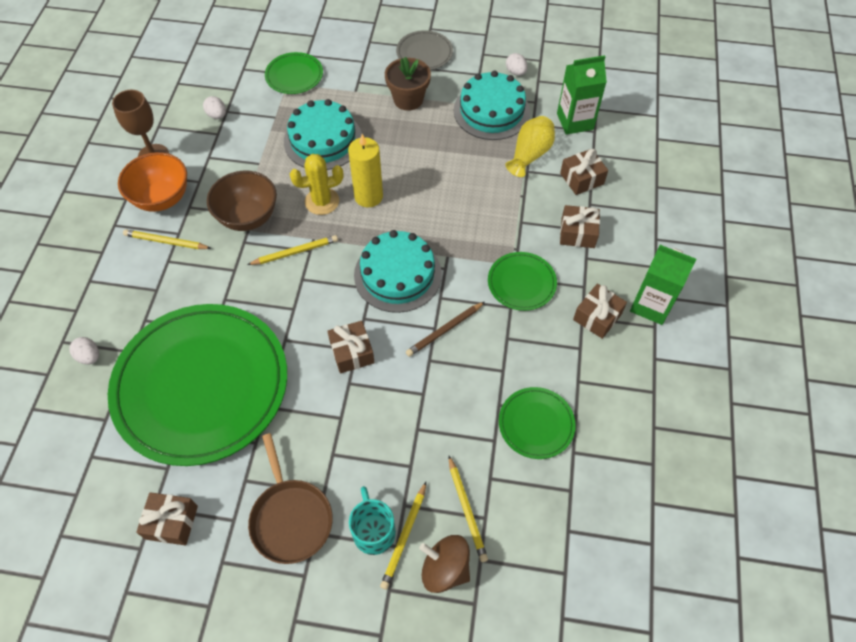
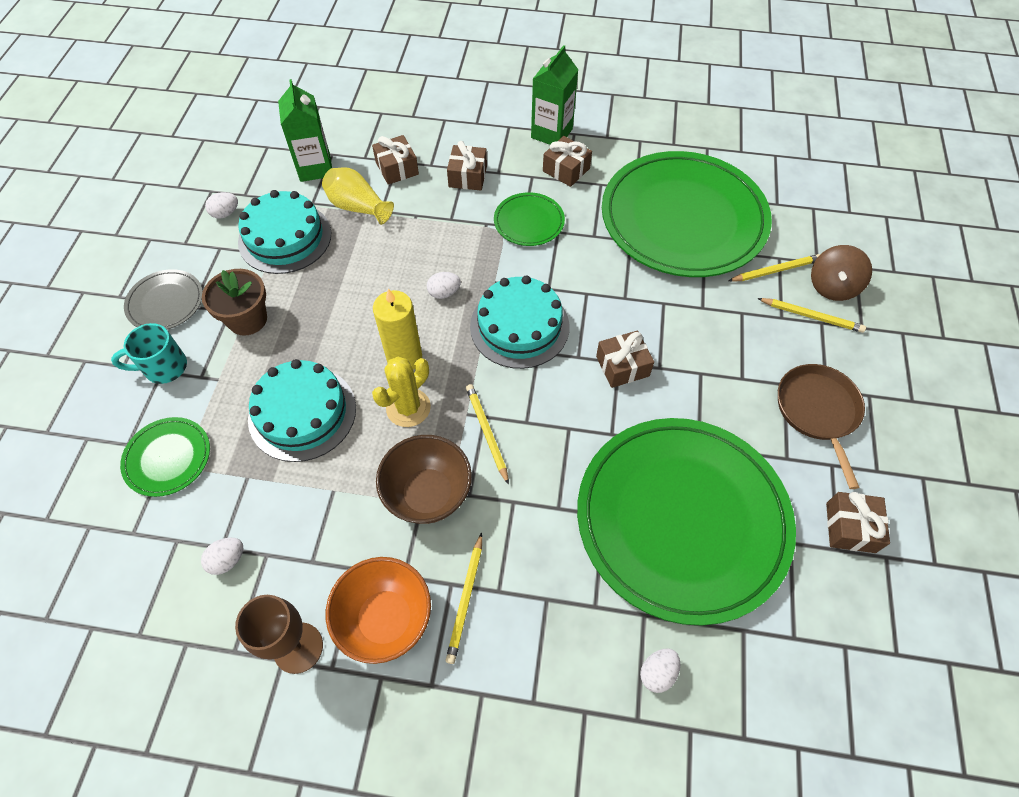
camera: 90 degrees left, 0 degrees up
brown pan [248,433,333,564] -> brown pan turned 75 degrees counterclockwise [778,364,865,489]
yellow cactus [290,154,343,215] -> yellow cactus turned 60 degrees clockwise [372,357,431,427]
turquoise mug [349,486,396,555] -> turquoise mug moved to [111,323,187,384]
brown pencil [406,302,485,357] -> none
green plate [499,387,576,459] -> green plate [602,151,772,277], size x2.35
none -> white egg [427,272,461,299]

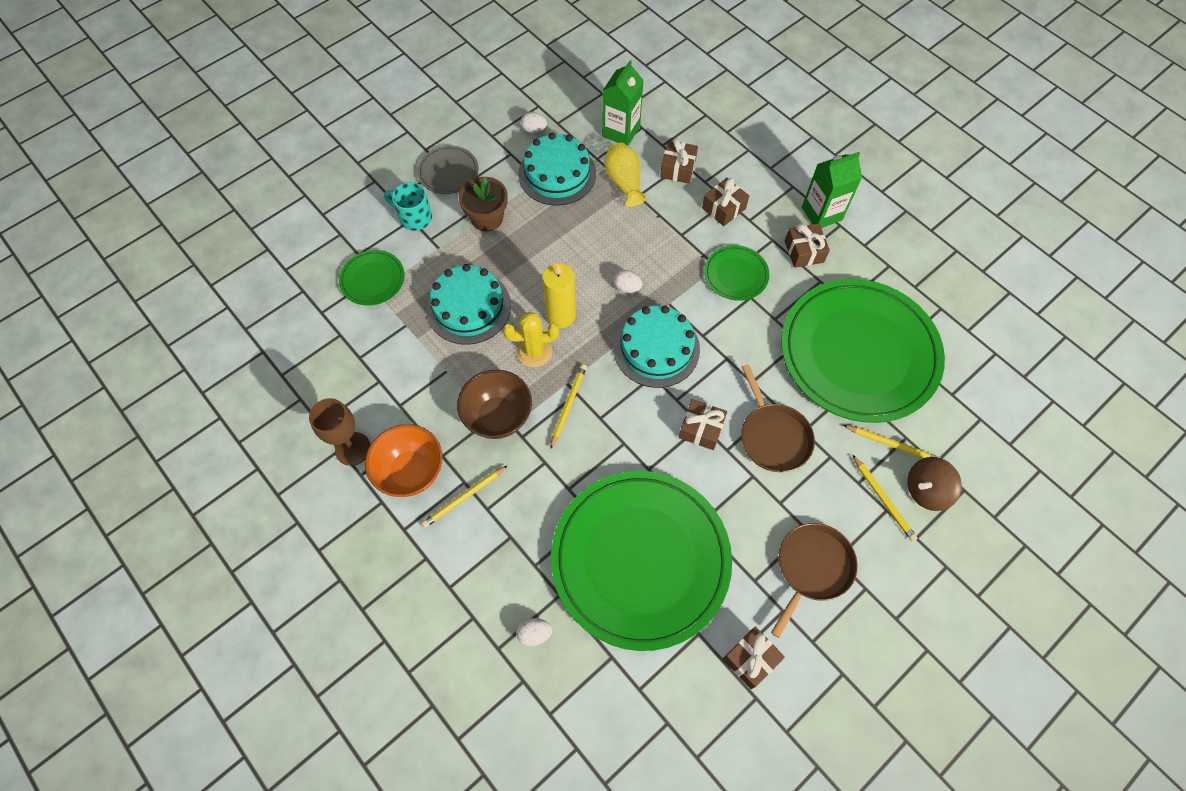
camera: 40 degrees right, 5 degrees up
white egg [201,538,243,575] -> none
none -> brown pan [741,364,815,472]

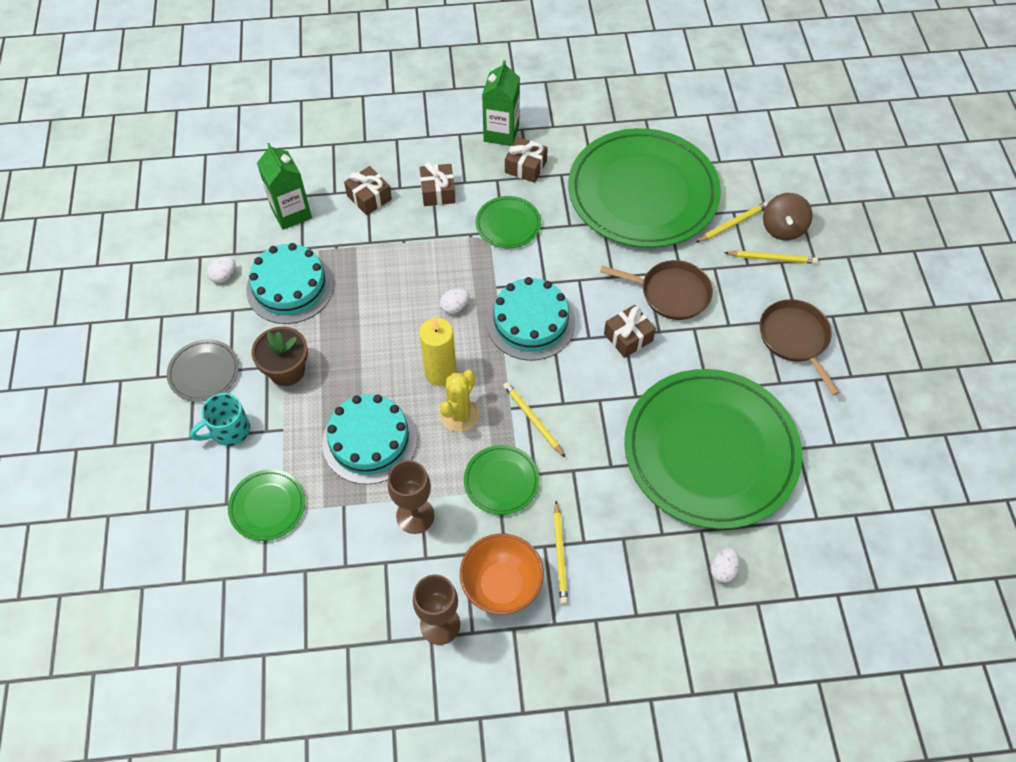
camera: 55 degrees left, 5 degrees down
brown bowl [457,370,532,439] -> green plate [464,445,540,515]
yellow vase [604,143,647,207] -> none
brown gift [723,627,785,689] -> none
none -> brown goblet [388,460,435,534]

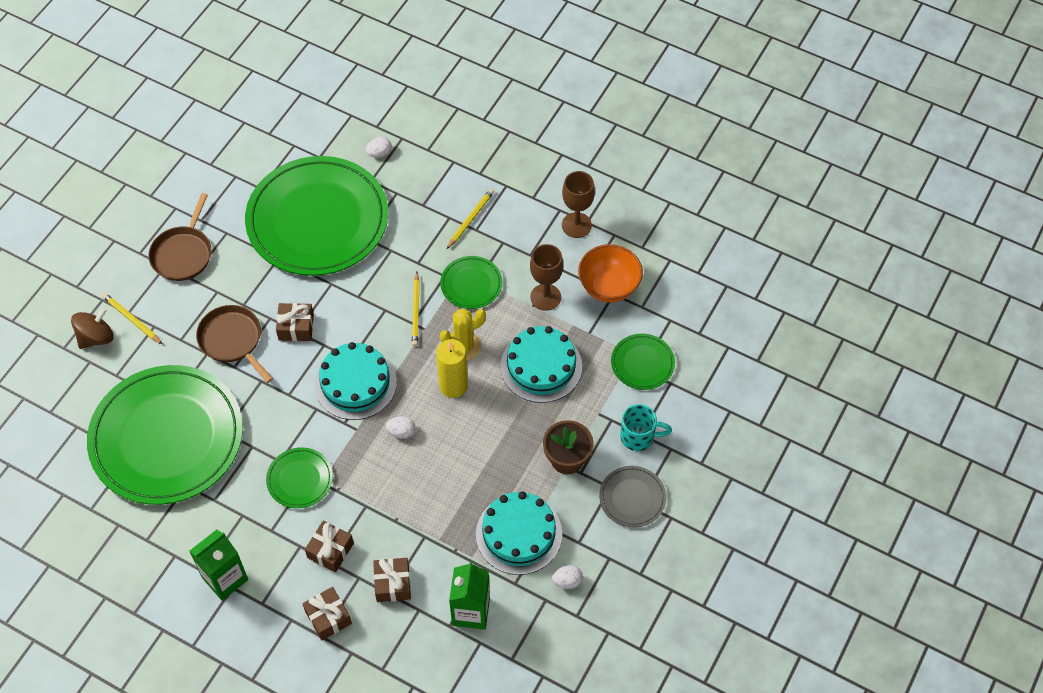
camera: 145 degrees left, 0 degrees up
orange bowl [460,533,544,615] -> orange bowl moved to [578,244,643,303]
brown gift [505,137,548,183] -> brown gift moved to [302,587,352,641]
yellow pencil [696,202,768,243] -> none

